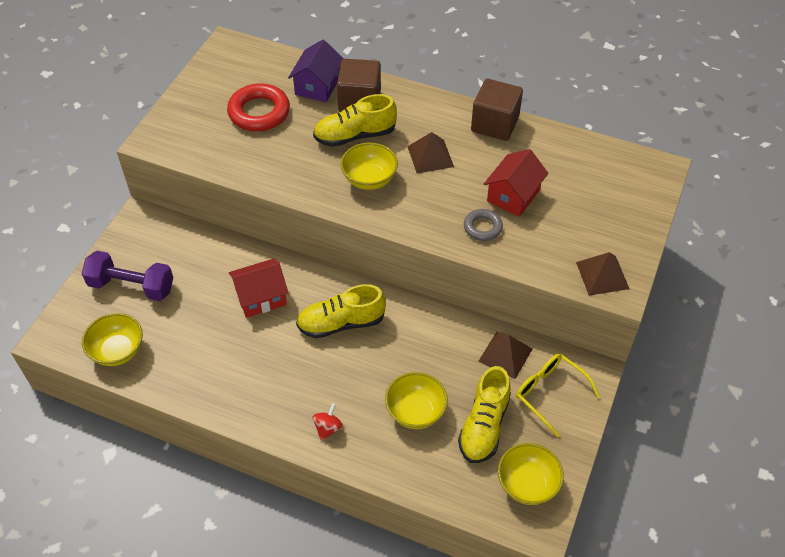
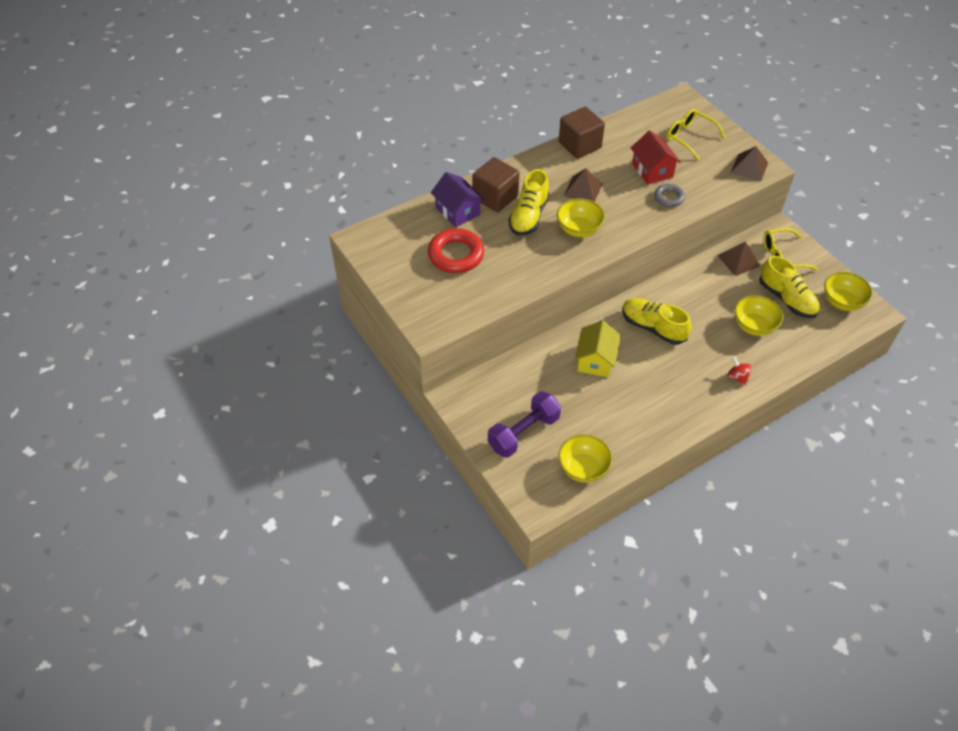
camera: 55 degrees left, 0 degrees up
red house [229,259,288,318] -> yellow house [575,320,621,377]
yellow shoe [296,284,386,338] -> yellow shoe turned 105 degrees clockwise [622,298,692,345]
none -> yellow glasses [667,109,726,160]

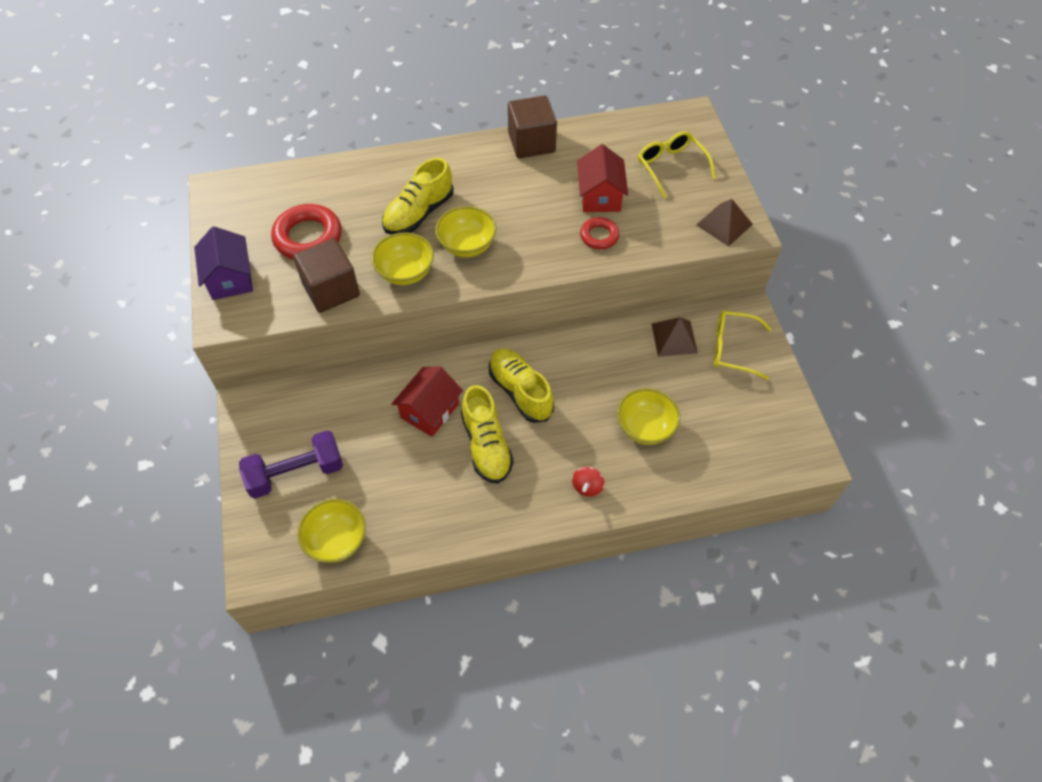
camera: 20 degrees right, 5 degrees up
purple house [431,172,484,227] -> purple house moved to [194,226,253,300]
brown cube [473,157,520,213] -> brown cube moved to [293,238,360,313]
brown pyramid [563,168,603,202] -> none
yellow house [575,320,621,377] -> red house [392,366,463,437]
grey ring [654,184,685,207] -> red ring [580,217,620,249]
red spinning top [728,356,752,385] -> red spinning top turned 150 degrees counterclockwise [572,466,605,497]
yellow shoe [759,256,820,318] -> yellow shoe moved to [461,385,514,483]
yellow bowl [824,272,873,311] -> yellow bowl moved to [371,232,434,285]

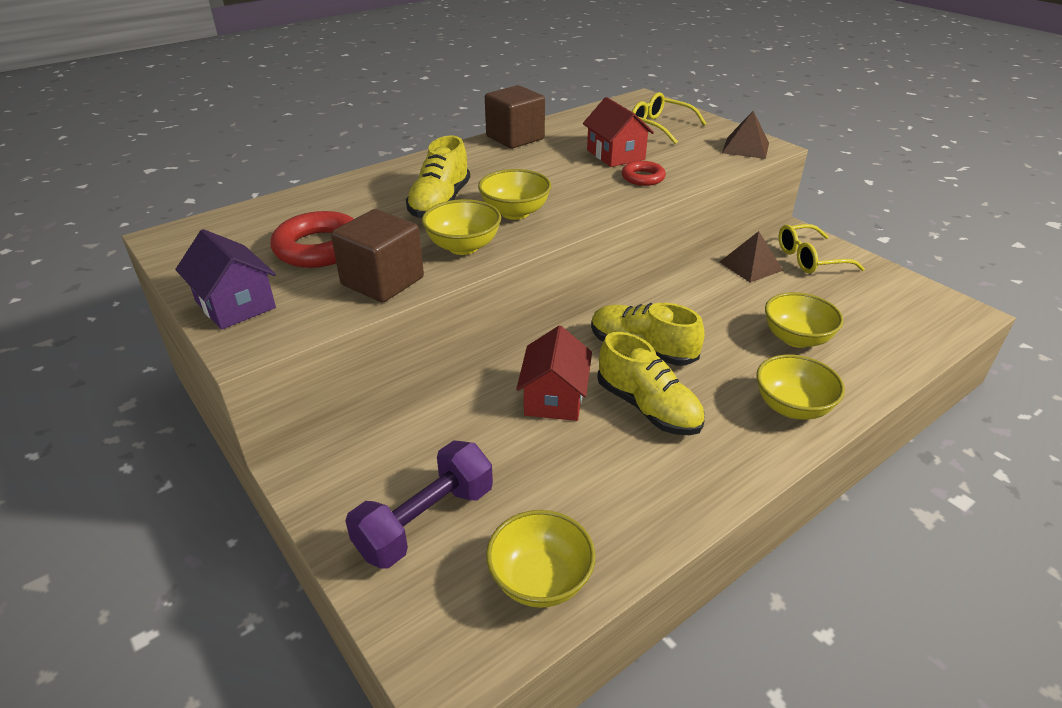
camera: 25 degrees left, 20 degrees down
red spinning top [572,466,605,497] -> yellow bowl [756,354,845,420]

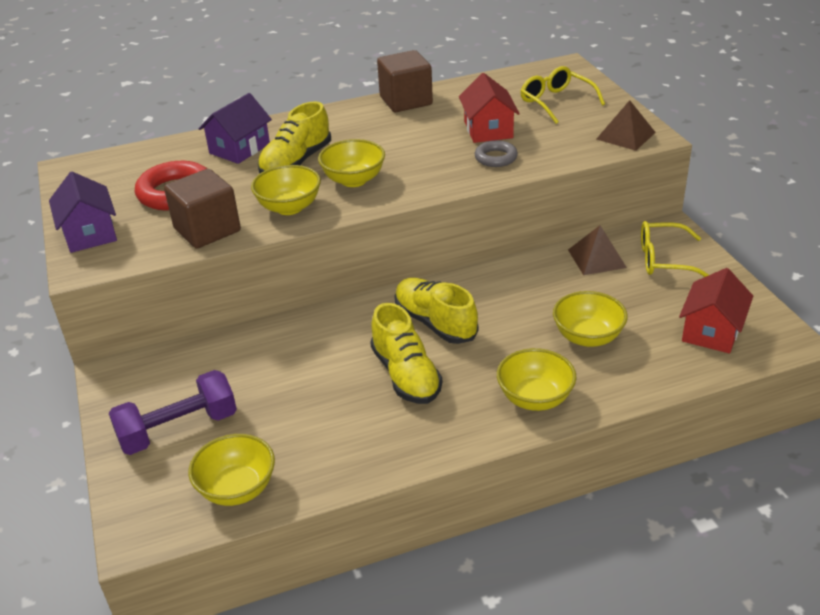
camera: 20 degrees right, 0 degrees up
red house [516,325,592,421] -> red house moved to [679,268,753,353]
red ring [622,161,666,186] -> grey ring [474,140,518,167]
none -> purple house [199,93,272,164]

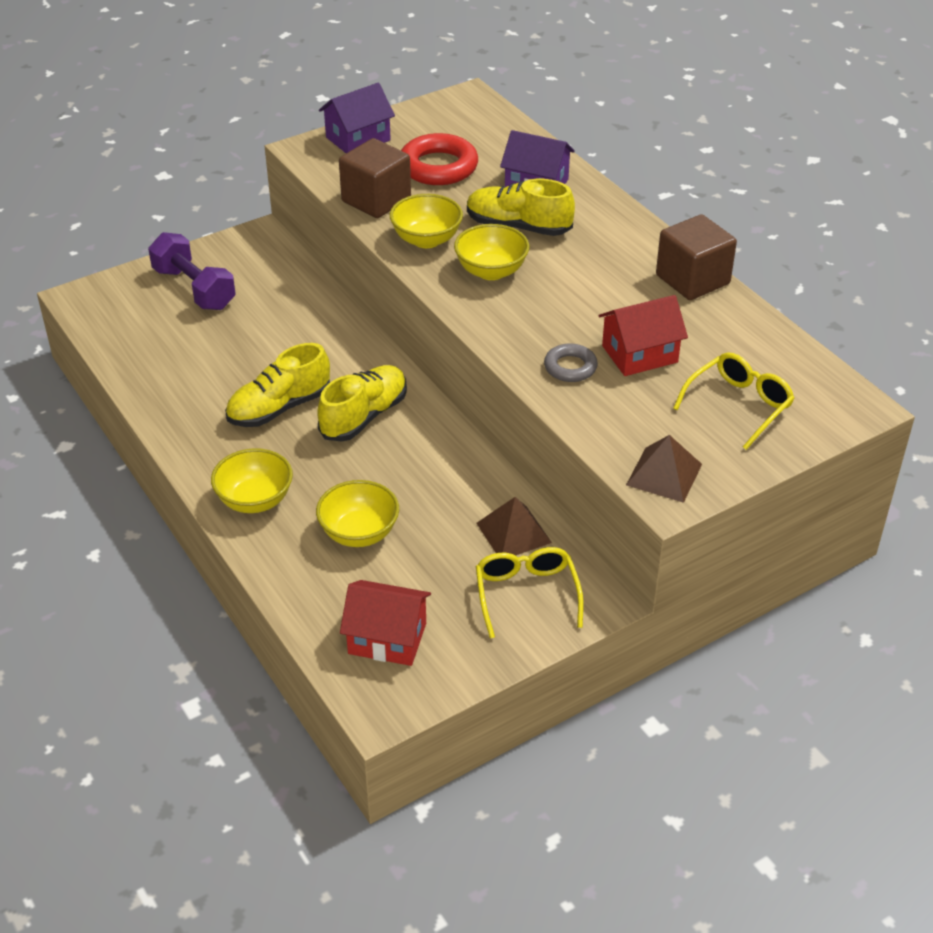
camera: 75 degrees right, 5 degrees up
yellow bowl [188,434,275,506] -> none

